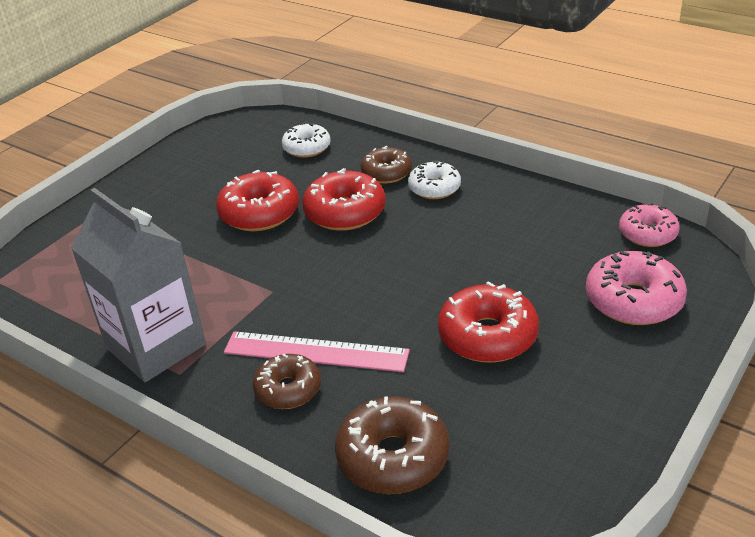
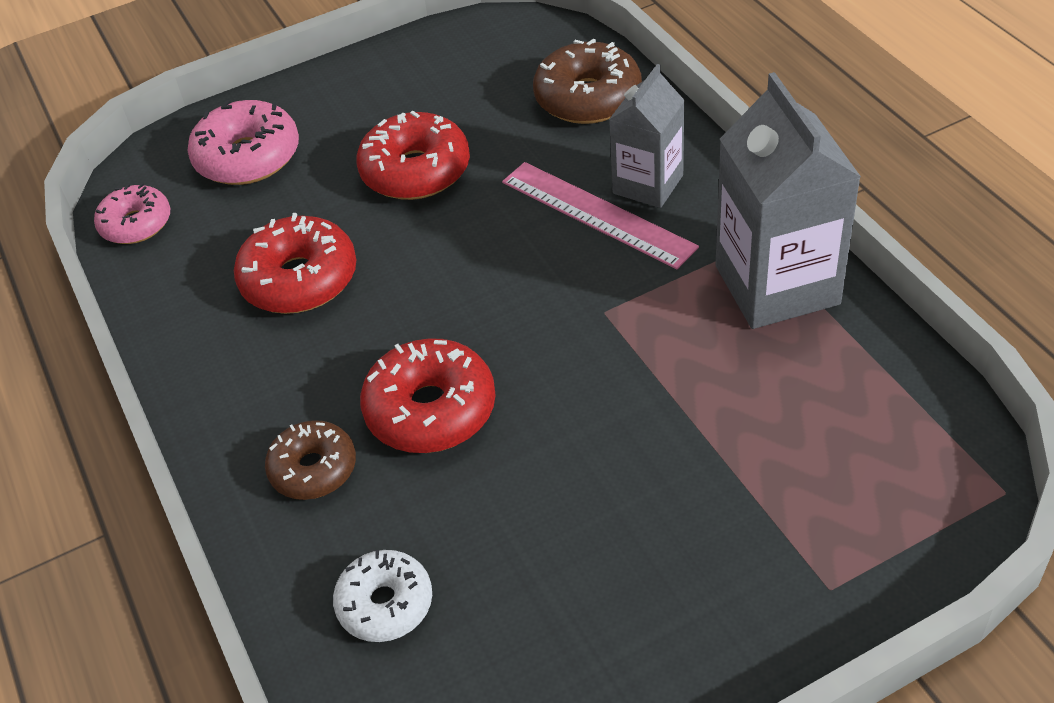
camera: 150 degrees left, 10 degrees up
red donut [216,170,299,231] -> red donut moved to [234,213,356,314]
brown donut [252,354,321,409] -> grey carton [609,64,685,208]
white donut [408,161,461,199] -> none

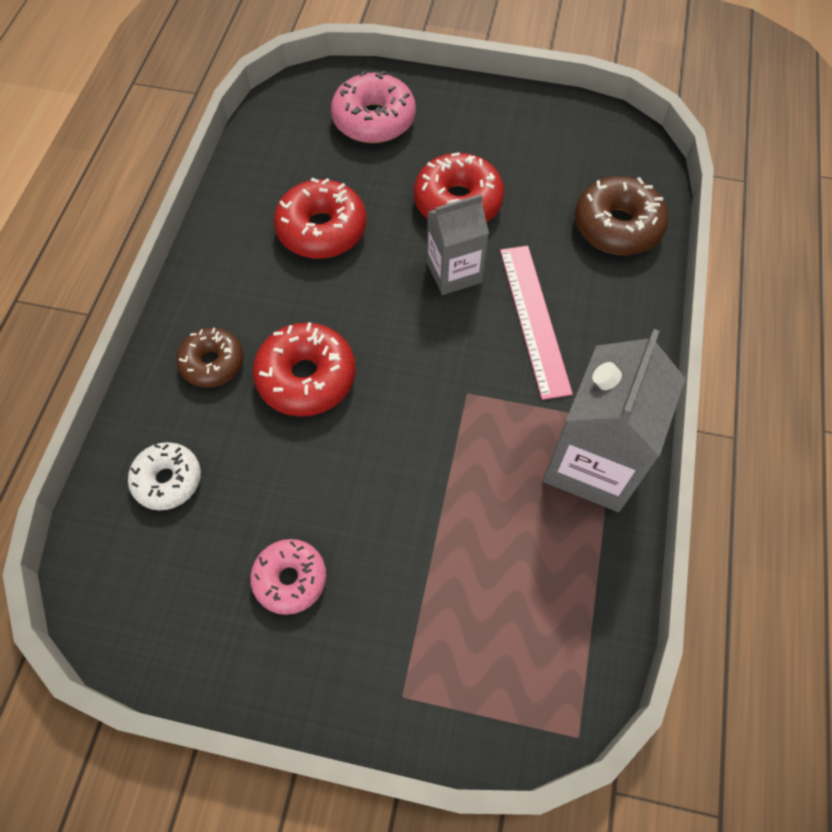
camera: 35 degrees right, 15 degrees up
pink donut [94,183,170,244] -> pink donut moved to [250,539,326,615]
grey carton [609,64,685,208] -> grey carton moved to [427,194,489,295]

